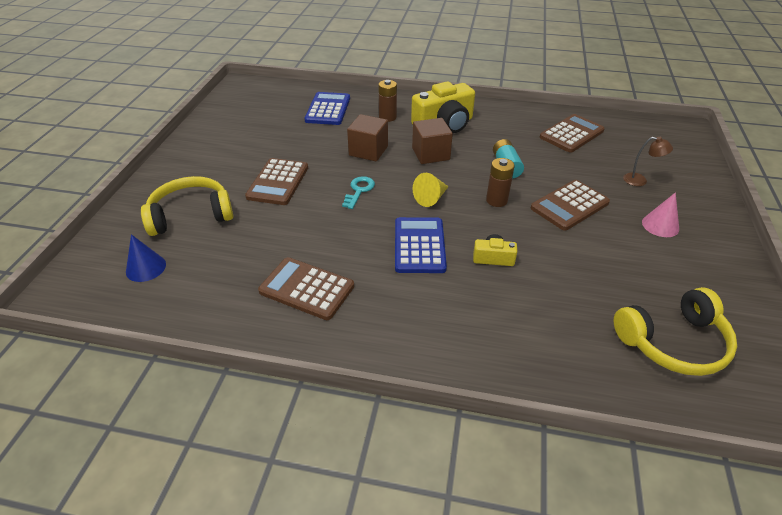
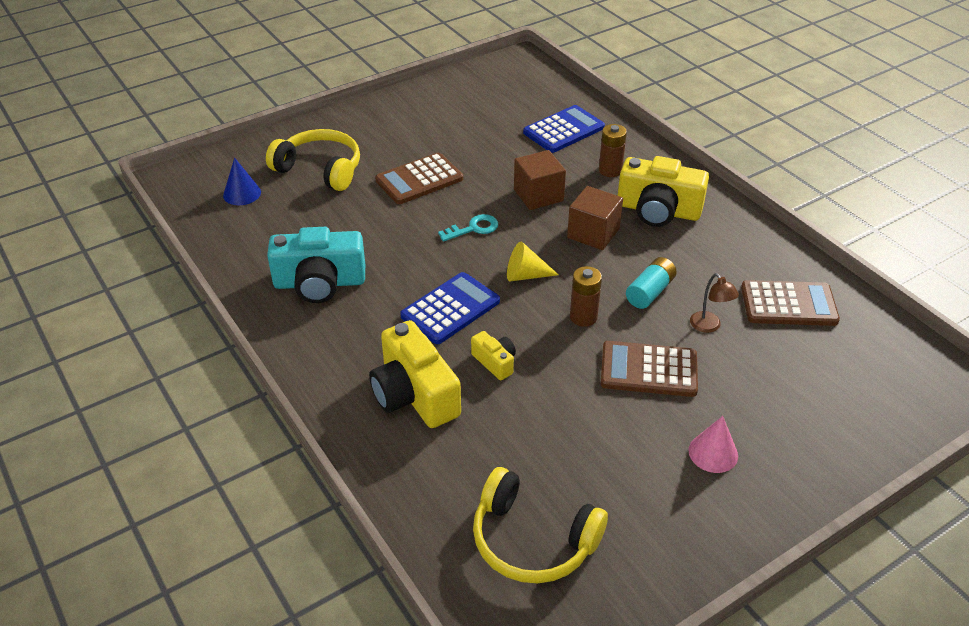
camera: 45 degrees right, 0 degrees up
brown calculator [258,257,354,320] -> turquoise camera [267,227,365,303]
brown lamp [623,137,673,186] -> brown lamp moved to [690,273,739,333]
none -> yellow camera [369,320,461,428]

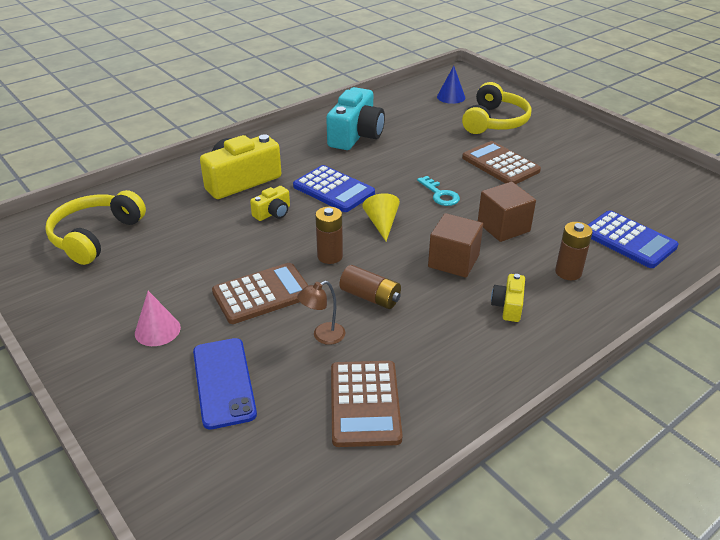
camera: 85 degrees right, 5 degrees down
turquoise camera [267,227,365,303] -> turquoise camera turned 150 degrees counterclockwise [326,87,385,150]
brown calculator [601,341,698,397] -> brown calculator turned 60 degrees clockwise [212,263,309,324]
yellow camera [618,156,709,227] -> yellow camera [491,274,525,322], size x0.49
turquoise battery [626,257,677,309] -> brown battery [340,265,401,309]
none -> blue phone [193,338,257,430]

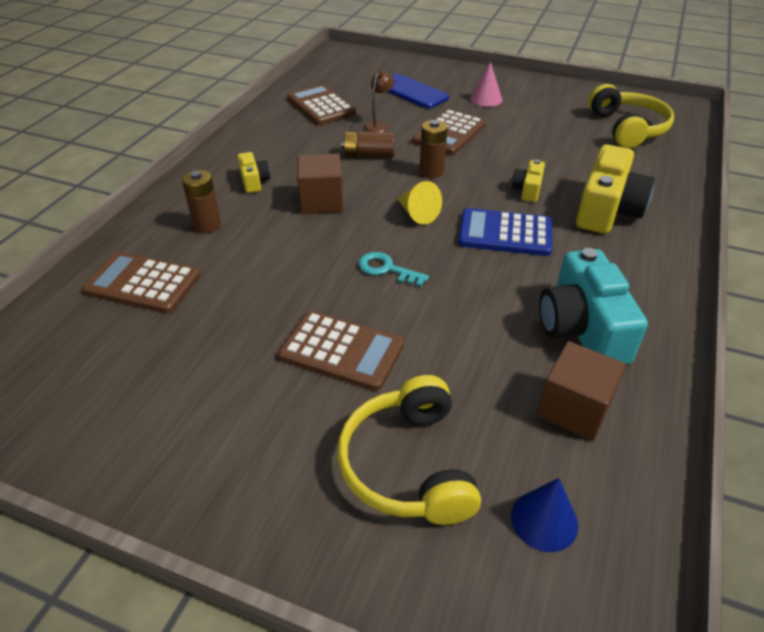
camera: 150 degrees right, 5 degrees up
brown cube [478,182,536,242] -> brown cube moved to [537,341,626,441]
blue calculator [588,210,679,268] -> brown calculator [82,252,200,314]

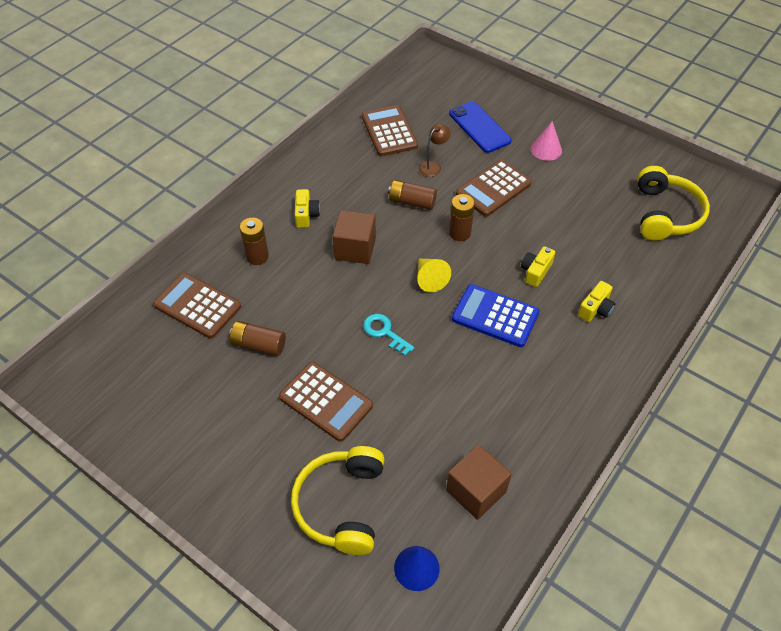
camera: 15 degrees right, 10 degrees up
turquoise camera [539,248,648,365] -> none
yellow camera [576,144,655,234] -> yellow camera [578,281,615,322], size x0.49
none -> brown battery [230,321,286,356]

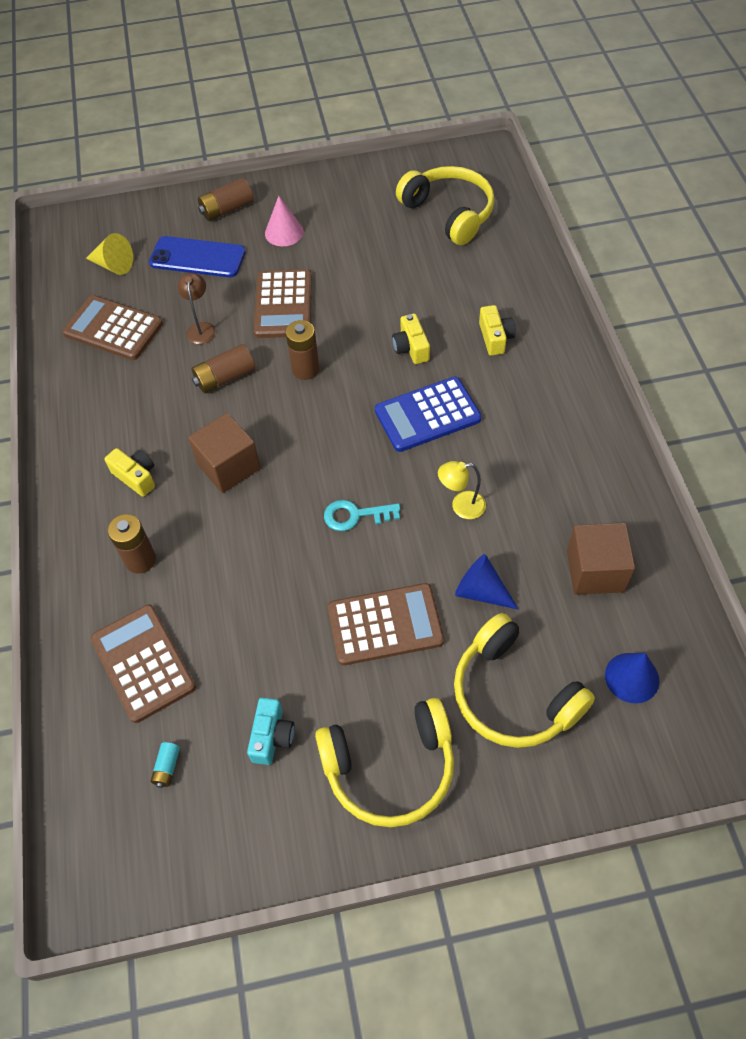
camera: 45 degrees left, 5 degrees up
brown calculator [153,273,241,339] -> brown calculator turned 75 degrees clockwise [91,605,196,723]
brown battery [230,321,286,356] -> brown battery moved to [198,178,254,221]
yellow cone [417,259,451,292] -> yellow cone moved to [86,233,133,275]
none -> turquoise battery [151,742,180,788]
none -> turquoise camera [247,698,295,765]
none -> yellow headphones [315,698,454,827]
none -> yellow lamp [438,461,486,519]
none -> blue cone [455,554,518,609]

